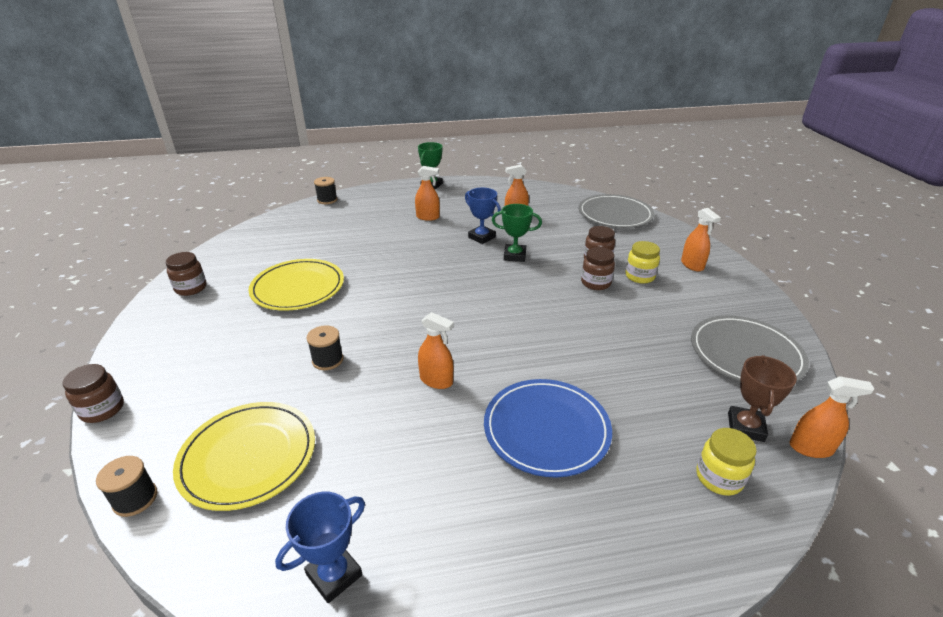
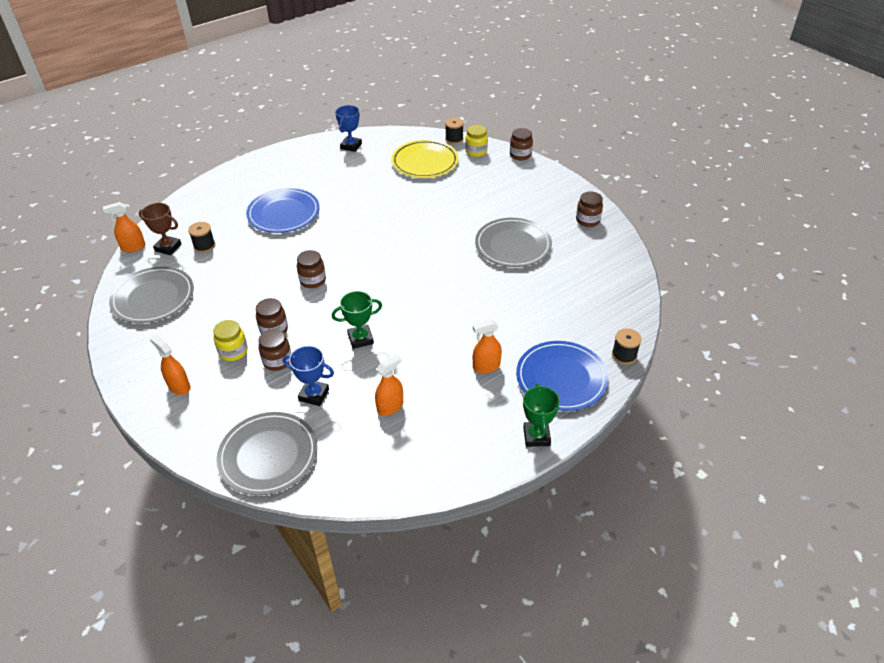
camera: 155 degrees right, 10 degrees up
yellow plate [249,259,344,311] -> grey plate [475,218,552,267]
black spool [306,325,343,370] -> black spool moved to [188,222,215,253]
orange spray bottle [418,312,454,389] -> none
blue trophy [465,188,501,244] -> blue trophy moved to [283,346,334,406]
yellow jar [696,428,757,496] -> yellow jar moved to [465,125,488,157]
brown trophy [728,355,797,442] -> brown trophy turned 60 degrees counterclockwise [139,203,181,255]
none -> brown jar [297,250,326,288]
none -> blue plate [516,341,609,411]

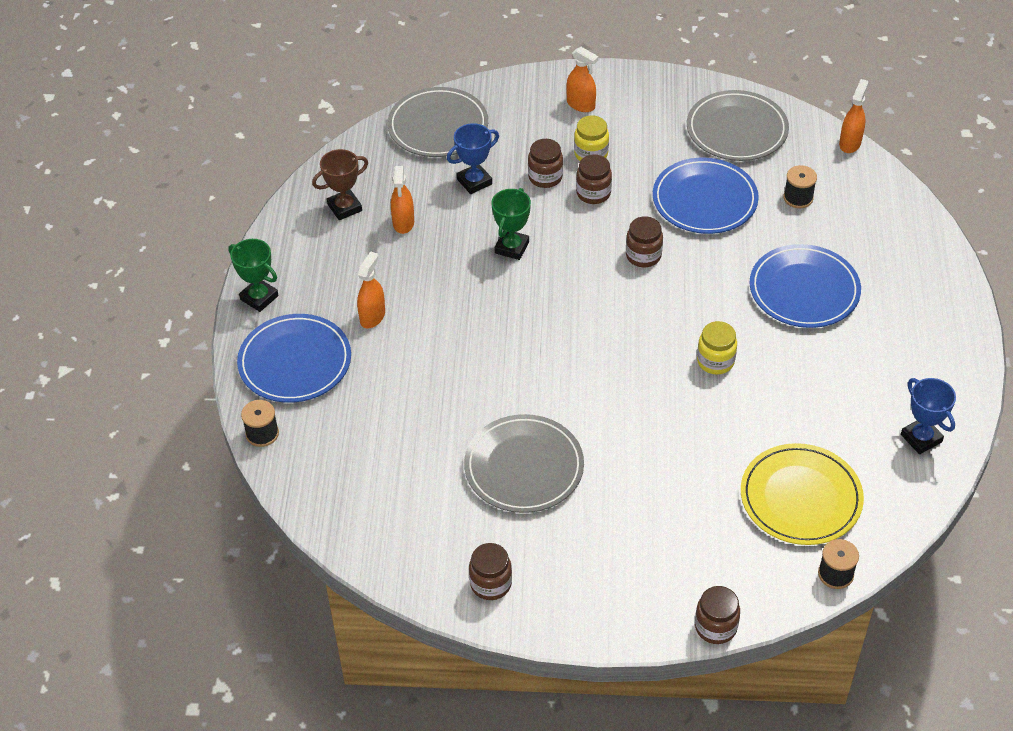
camera: 130 degrees right, 5 degrees up
brown trophy [139,203,181,255] -> brown trophy moved to [312,149,368,220]
orange spray bottle [150,335,190,395] -> orange spray bottle turned 45 degrees clockwise [566,47,599,112]
yellow jar [465,125,488,157] -> yellow jar moved to [697,321,737,374]
none -> blue plate [653,158,759,234]

